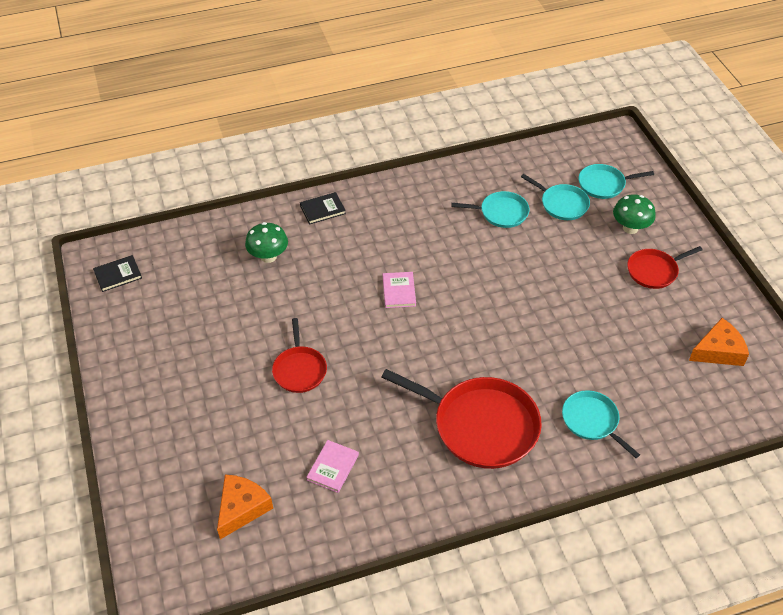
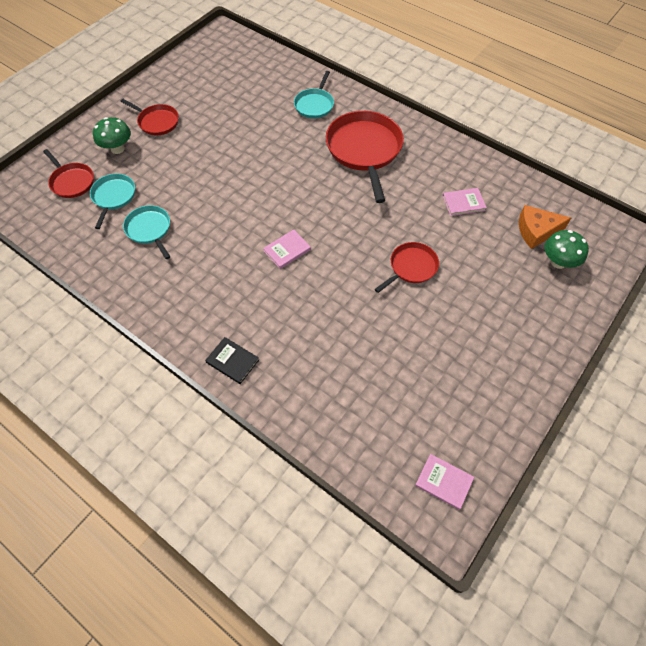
camera: 125 degrees left, 10 degrees up
black book [93,255,142,292] -> pink book [415,454,474,510]
green mushroom [245,222,288,263] -> green mushroom moved to [544,230,589,269]
turquoise pan [579,164,654,199] -> red pan [43,149,94,198]
orange cheese [689,318,749,366] -> none

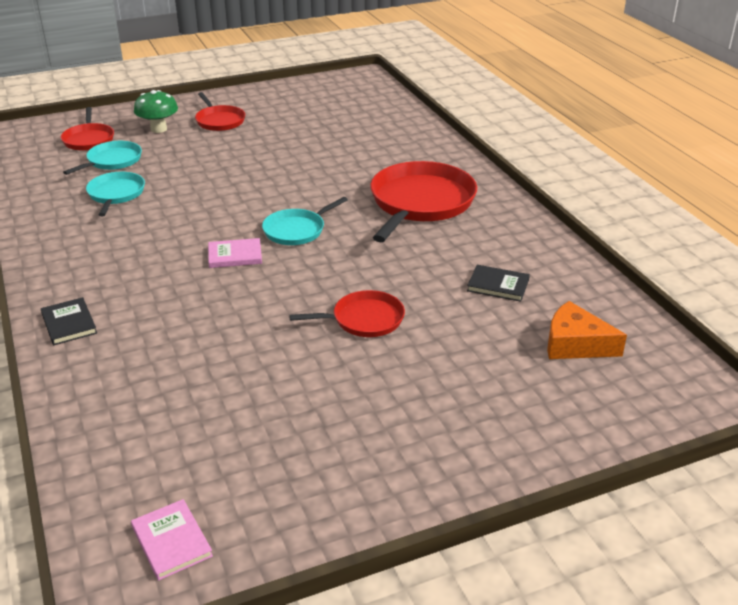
camera: 30 degrees right, 25 degrees down
turquoise pan [294,71,334,119] -> turquoise pan moved to [262,197,348,245]
pink book [443,188,487,216] -> black book [467,265,530,302]
green mushroom [544,230,589,269] -> none

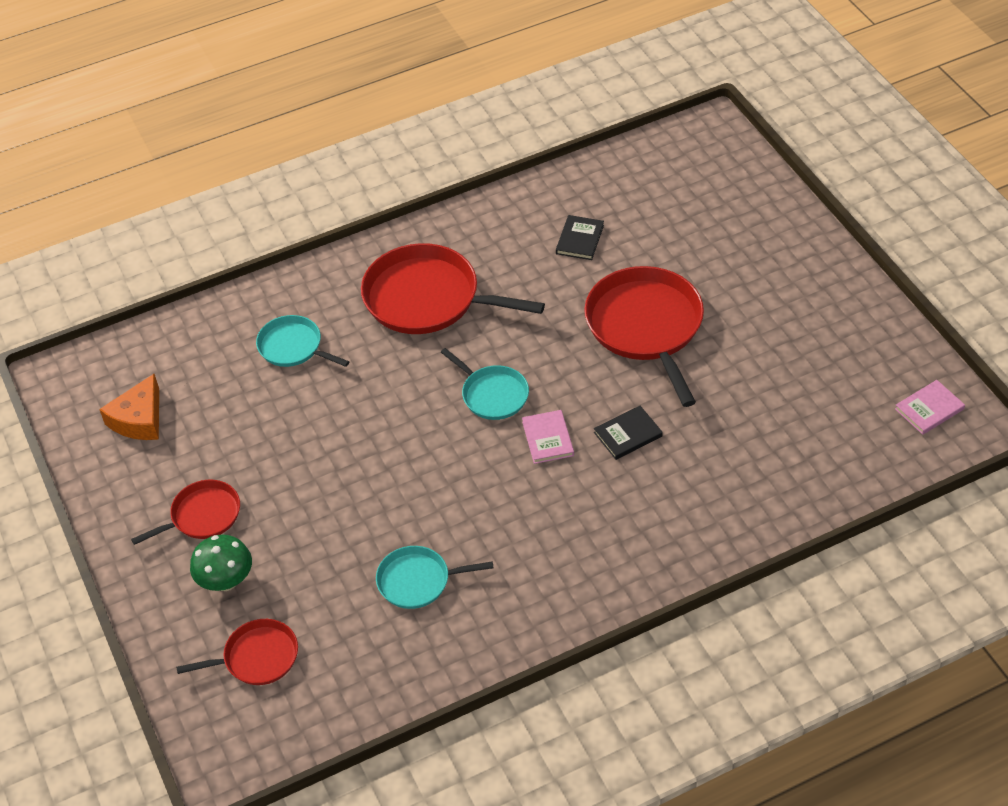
camera: 90 degrees left, 15 degrees up
black book [41,297,97,345] -> black book moved to [594,406,663,460]
turquoise pan [63,141,142,175] -> turquoise pan moved to [256,315,349,367]
red pan [289,290,405,337] -> red pan [584,266,704,407], size x1.83
orange cheese [547,301,627,359] -> orange cheese moved to [99,374,159,440]

